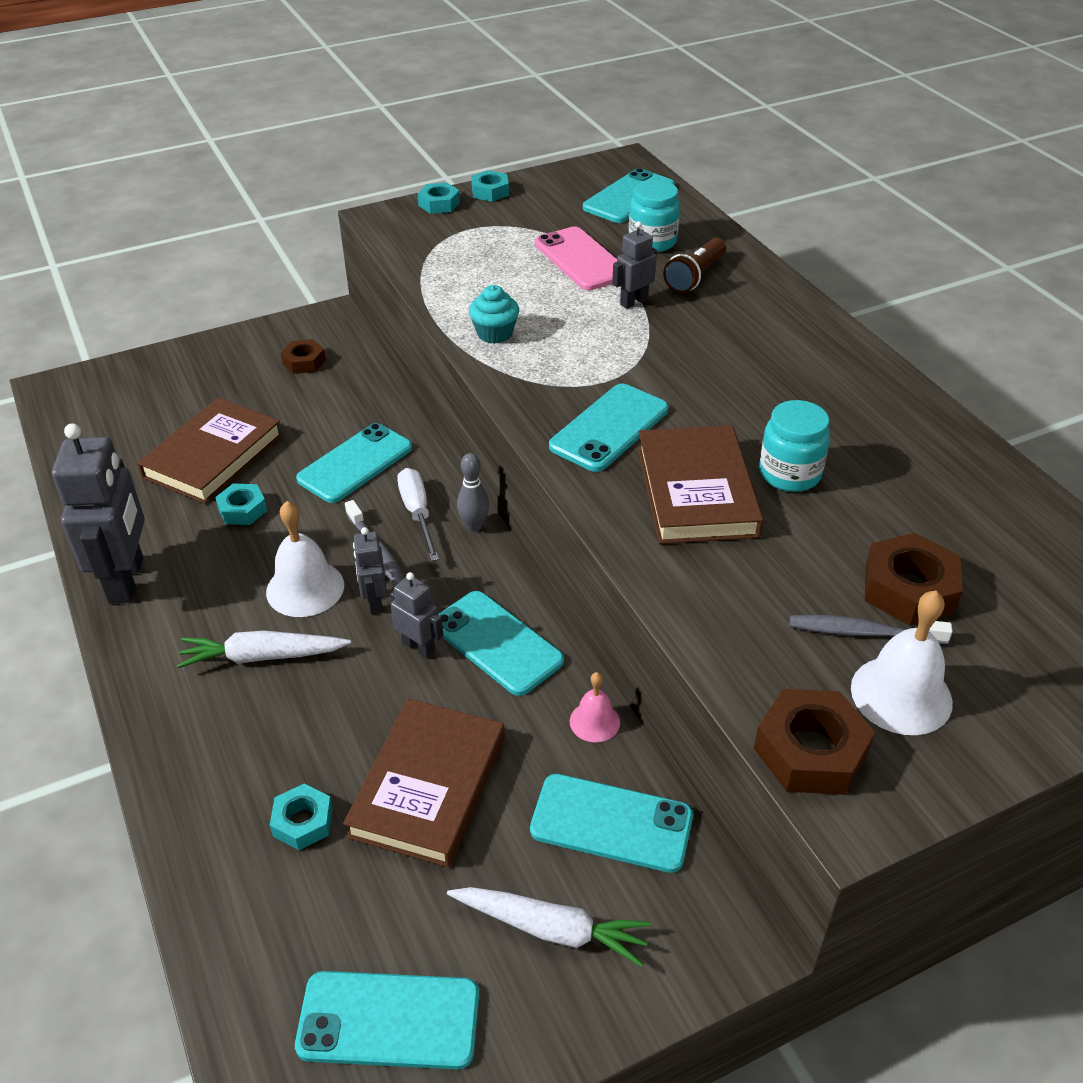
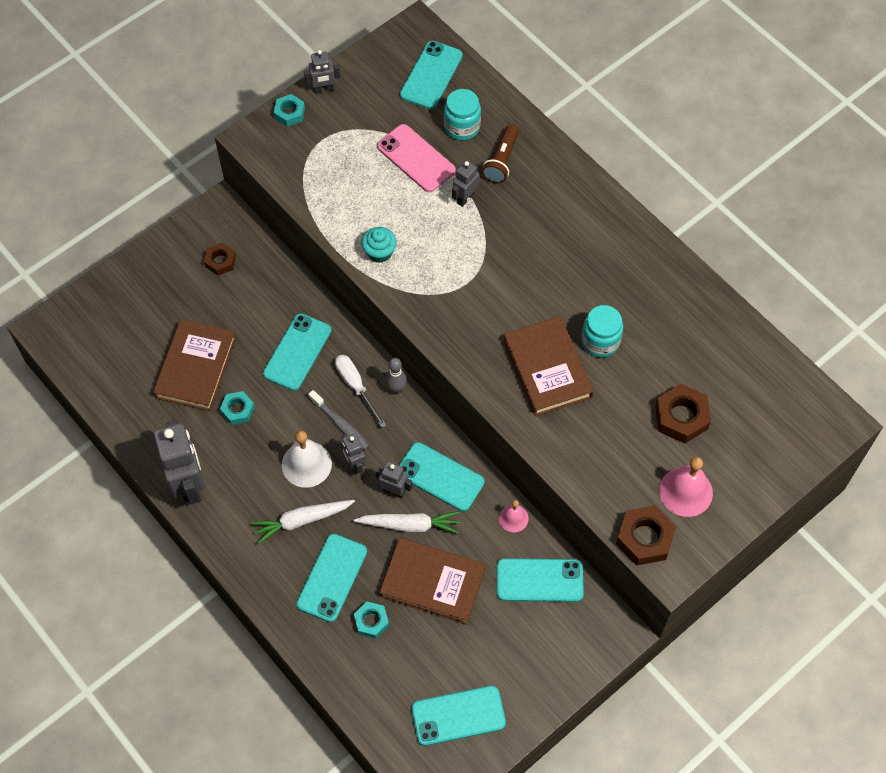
camera: 15 degrees left, 20 degrees up
brown book [343,698,505,868] -> brown book turned 75 degrees counterclockwise [379,538,486,625]
white carrot [447,887,652,967] -> white carrot moved to [354,511,460,534]
turquoise nut [471,170,509,202] -> grey robot [304,50,340,94]
turquoise phone [549,384,668,472] -> turquoise phone moved to [296,534,367,622]
grey toothbrush [790,615,953,644] -> none
white bell [851,591,953,735] -> pink bell [659,457,713,517]

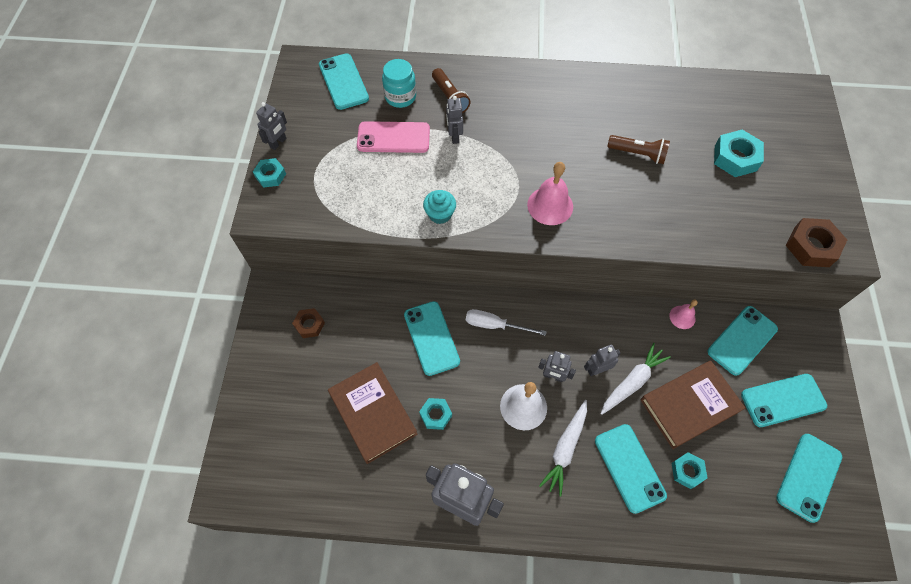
camera: 45 degrees left, 0 degrees up
grey toothbrush [308,390,369,450] -> none
grey bowling pin [385,358,407,393] -> none
turquoise phone [399,442,485,512] -> turquoise phone moved to [741,374,827,427]
brown book [503,316,594,416] -> none
turquoise jar [581,305,623,358] -> brown flashlight [607,135,670,164]
brown nut [655,384,711,444] -> turquoise nut [714,130,764,177]
pink bell [659,457,713,517] -> pink bell moved to [527,162,573,225]

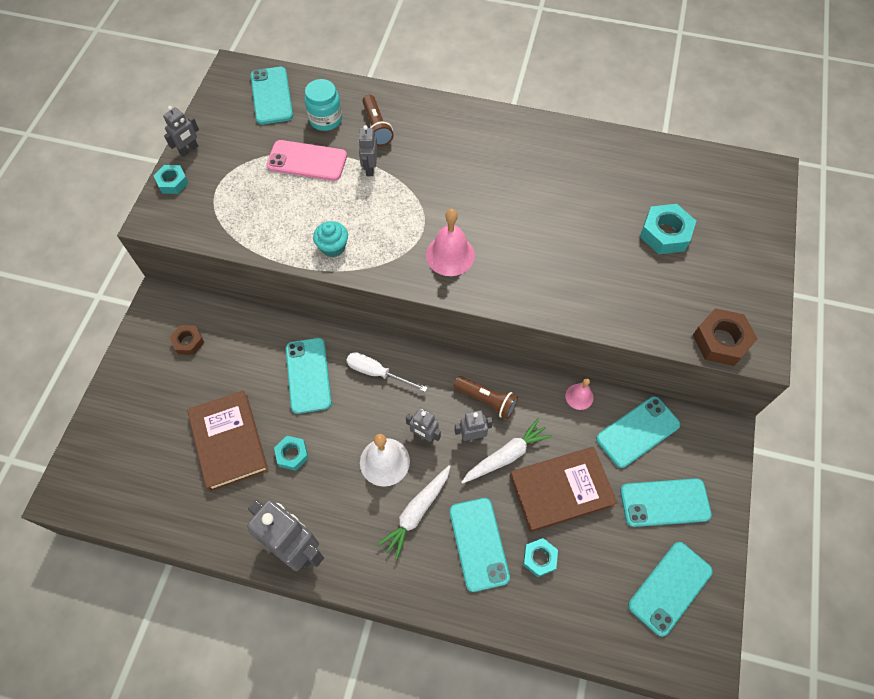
camera: 10 degrees right, 0 degrees up
brown flashlight [607,135,670,164] -> brown flashlight moved to [454,376,518,419]

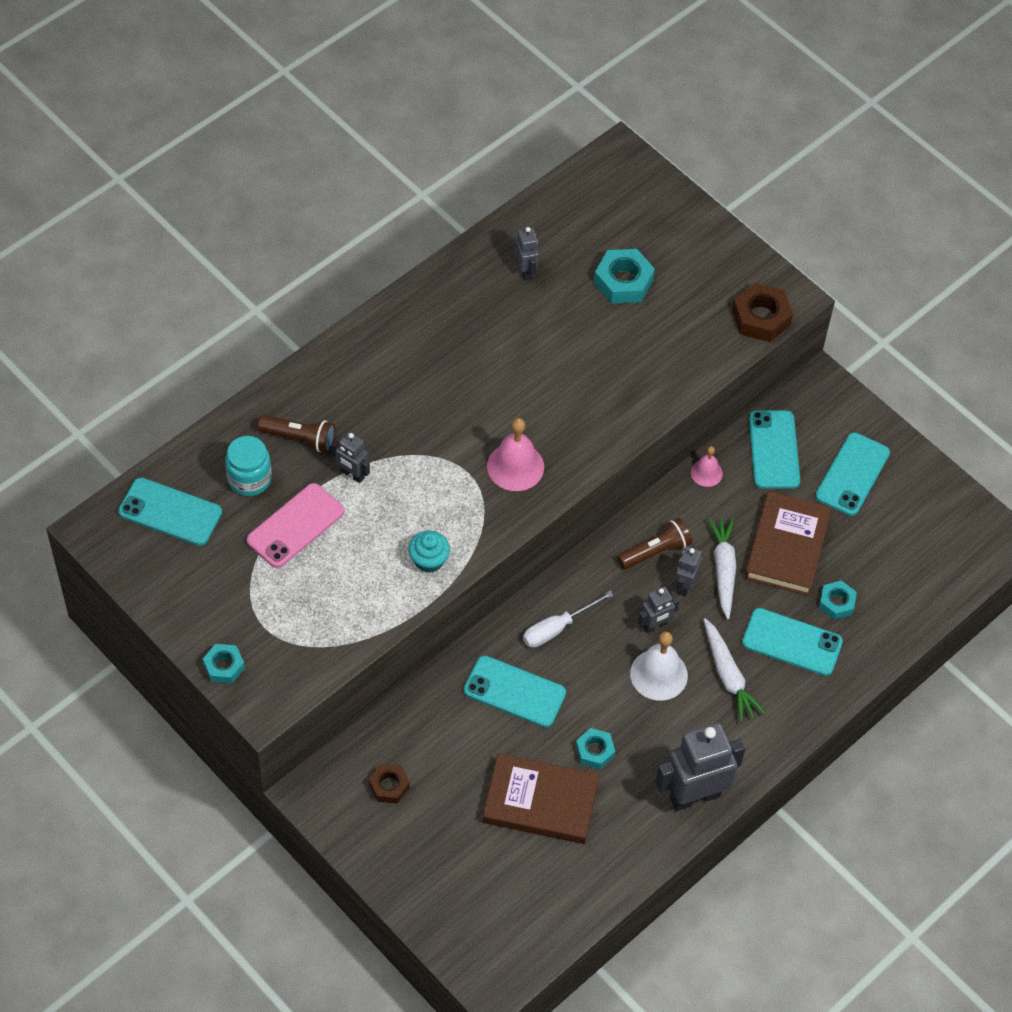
camera: 60 degrees left, 5 degrees down
grey robot [163,106,199,157] -> grey robot moved to [515,227,539,281]
turquoise phone [628,542,713,637] -> none

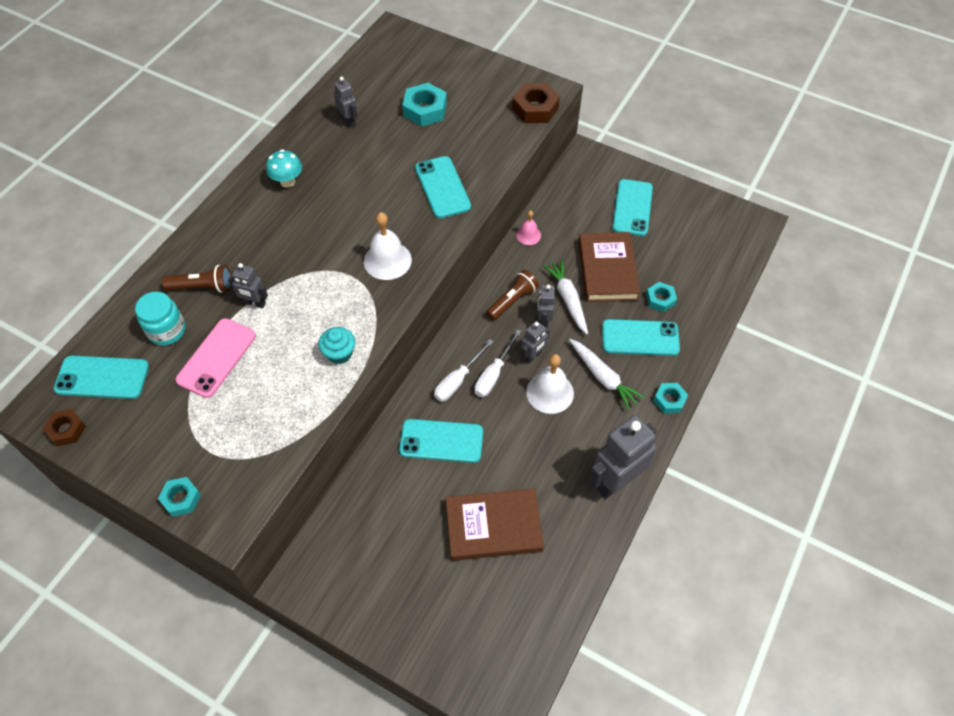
camera: 15 degrees left, 0 degrees up
brown nut [369,764,410,803] -> brown nut moved to [43,409,86,446]
pink bell [487,418,544,491] -> white bell [364,212,412,280]
turquoise nut [576,728,615,769] -> turquoise nut moved to [654,383,688,413]
turquoise phone [749,410,800,489] -> turquoise phone moved to [415,156,471,218]
none -> turquoise mushroom [266,149,302,188]
none -> white screwdriver [475,329,522,397]

